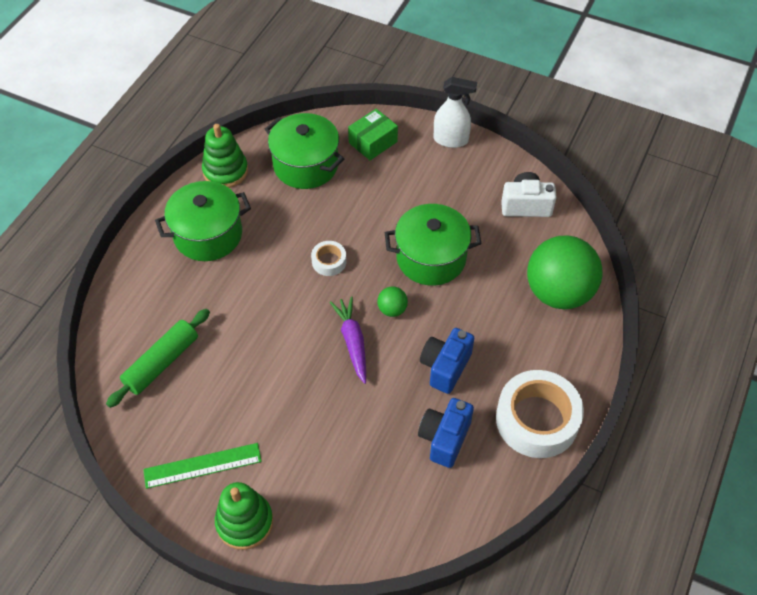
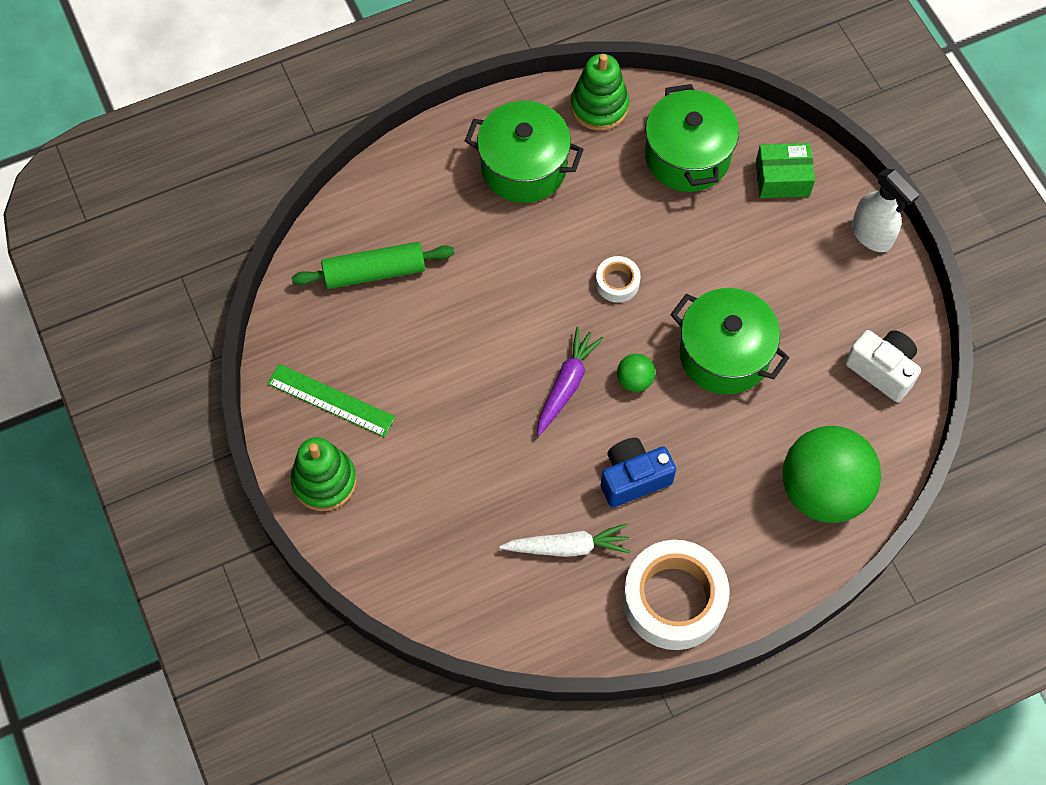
camera: 40 degrees right, 10 degrees up
blue camera [418,398,474,468] -> white carrot [499,523,631,557]

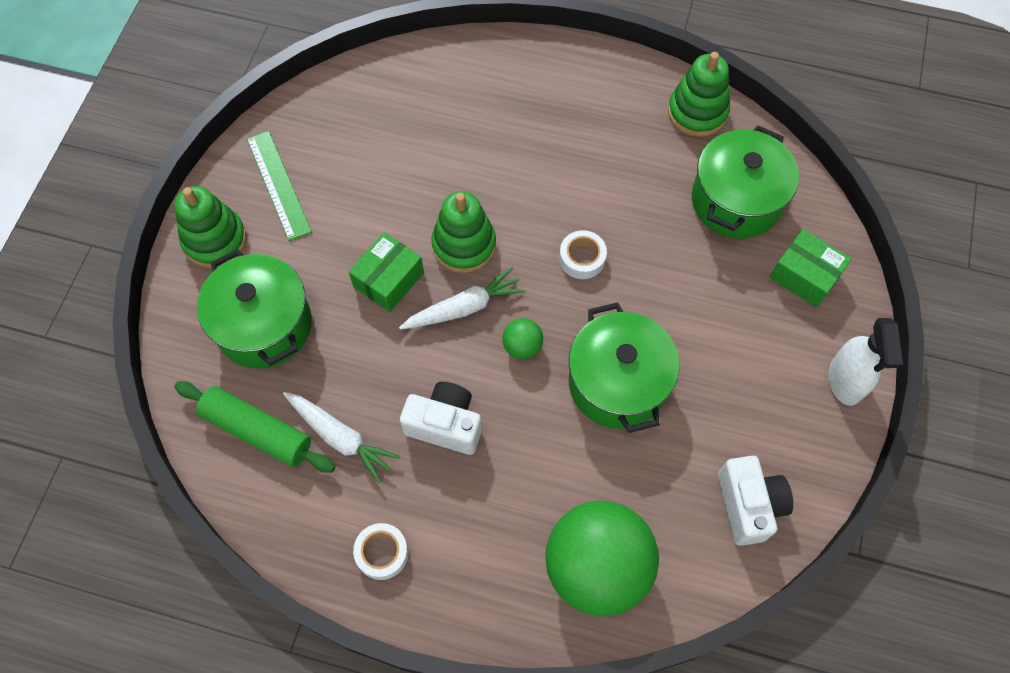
camera: 40 degrees right, 0 degrees up
green rolling pin [291,242,455,289] -> green rolling pin moved to [174,381,336,473]
green pot [465,101,584,203] -> green pot moved to [197,249,312,368]
purple carrot [537,327,604,436] -> white carrot [399,267,525,330]
blue camera [601,438,676,508] -> white camera [400,382,482,455]
white tape [623,540,729,650] -> white tape [353,523,409,580], size x0.47
none -> green box [349,232,424,312]
none -> green stacking toy [431,191,496,273]

